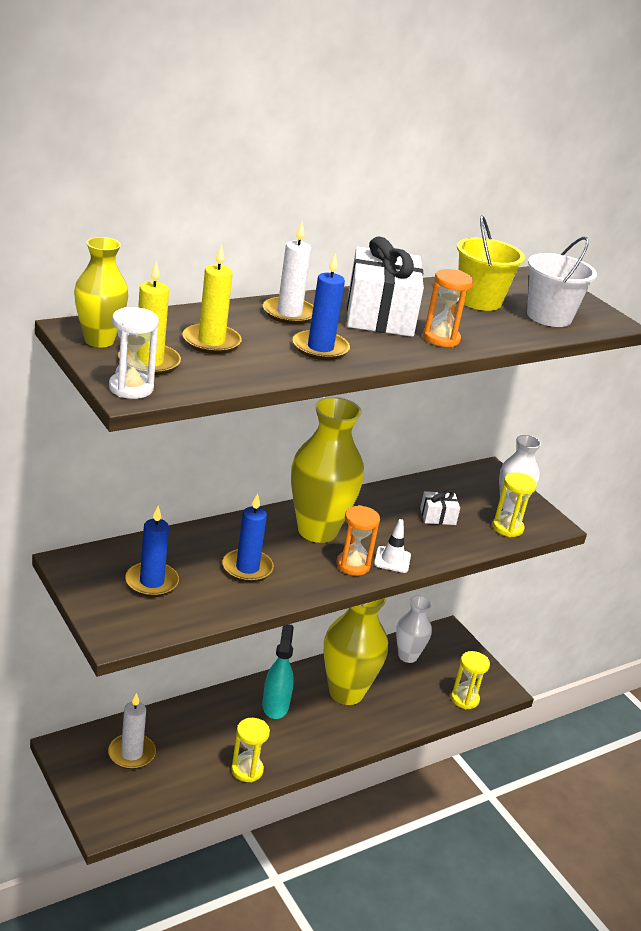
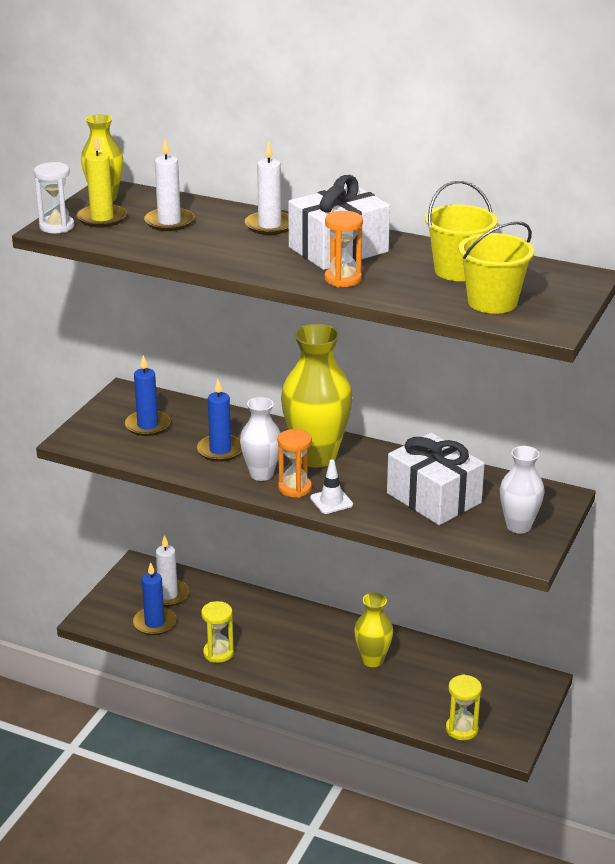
camera: 60 degrees right, 0 degrees up
yellow candle [183,244,242,354] -> white candle [144,138,195,231]
turquoise spray bottle [262,624,294,719] -> none
blue candle [293,253,350,360] -> blue candle moved to [133,562,176,635]
yellow vase [324,598,388,705] -> yellow vase [354,593,393,667], size x0.58
white vase [396,595,432,663] -> white vase moved to [240,397,281,481]
white gift [420,490,460,525] -> white gift [387,433,485,525], size x2.16
yellow hourglass [493,472,537,537] -> none
white bucket [527,237,597,327] -> yellow bucket [459,221,535,314]

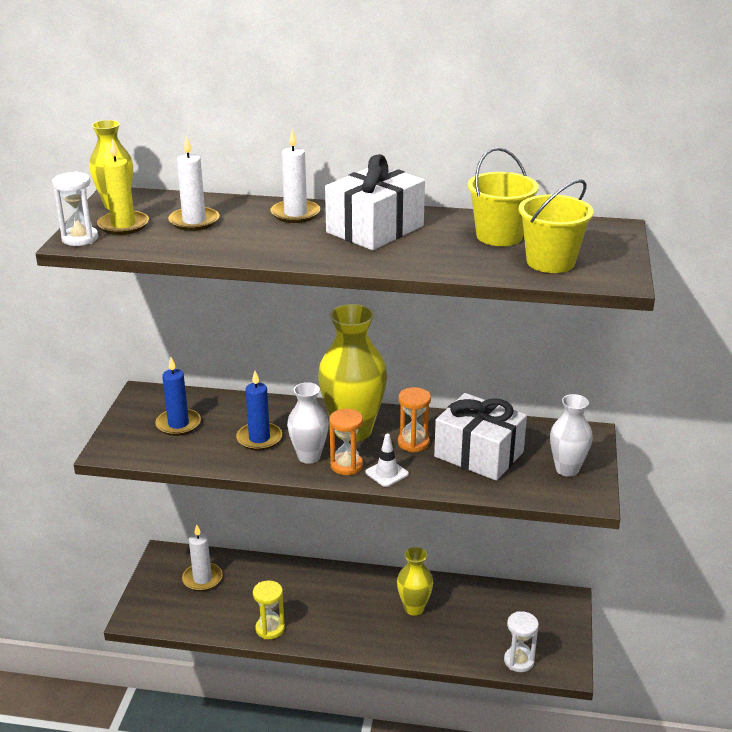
camera: 15 degrees left, 0 degrees up
blue candle [133,562,176,635] -> none
orange hourglass [325,211,363,287] -> orange hourglass moved to [398,387,431,452]
yellow hourglass [446,674,482,740] -> white hourglass [504,611,539,672]

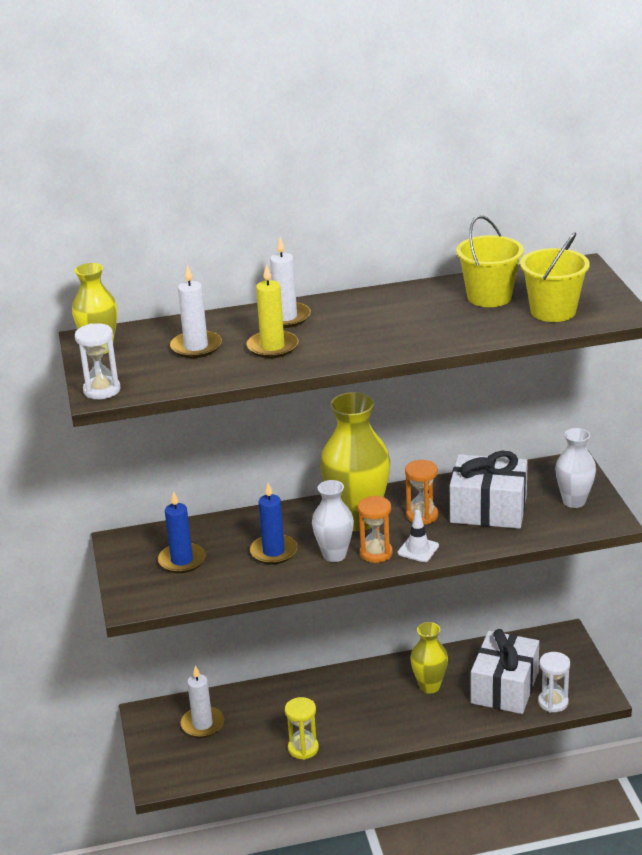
camera: 20 degrees left, 0 degrees up
yellow candle [97,139,149,235] -> yellow candle moved to [247,264,299,358]
white gift [325,154,425,250] -> white gift moved to [471,629,539,714]

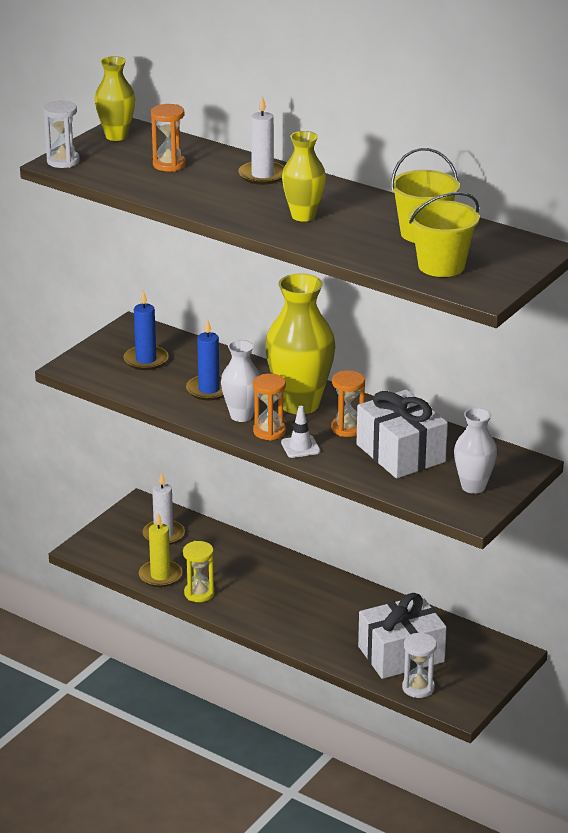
camera: 45 degrees right, 0 degrees up
white candle [170,264,222,358] -> orange hourglass [151,104,186,171]
yellow candle [247,264,299,358] -> yellow candle moved to [139,513,182,587]
yellow vase [410,622,448,694] -> yellow vase moved to [282,131,326,222]

